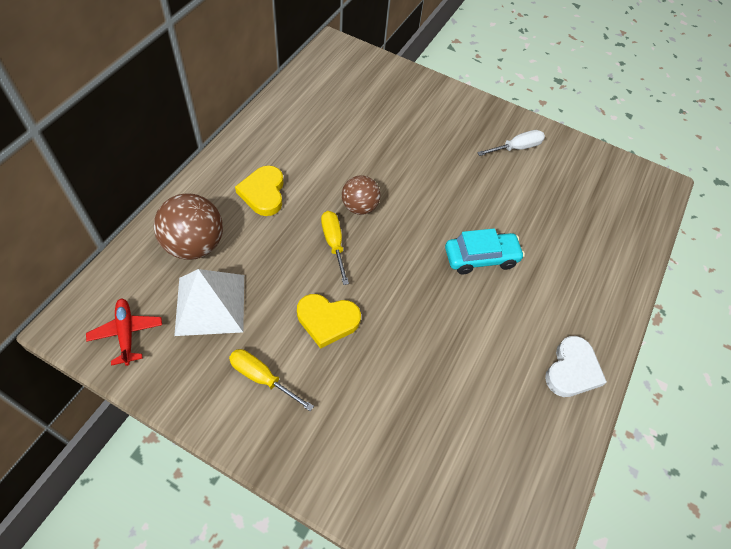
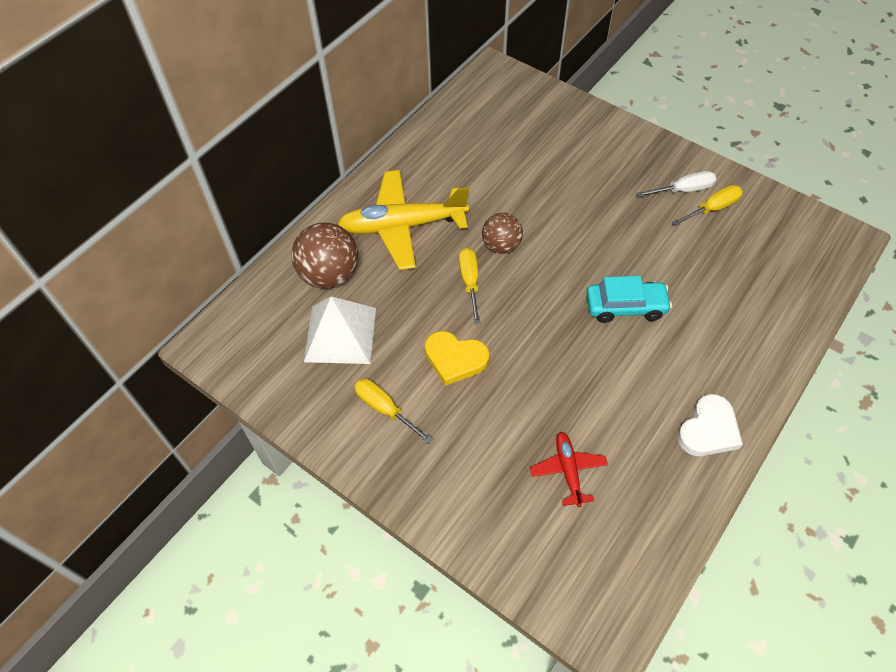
camera: 15 degrees right, 0 degrees up
red plane [86,298,162,366] -> red plane moved to [530,432,608,507]
yellow heart [235,166,284,216] -> yellow plane [337,170,469,270]
none -> yellow screwdriver [672,185,743,226]

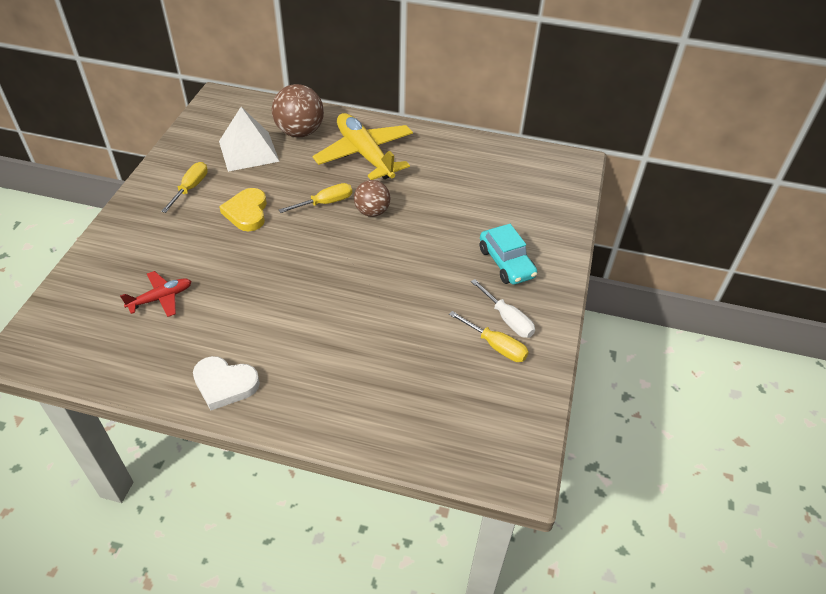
camera: 65 degrees right, 10 degrees down
turquoise car [586,276,672,323] -> turquoise car moved to [480,224,538,285]

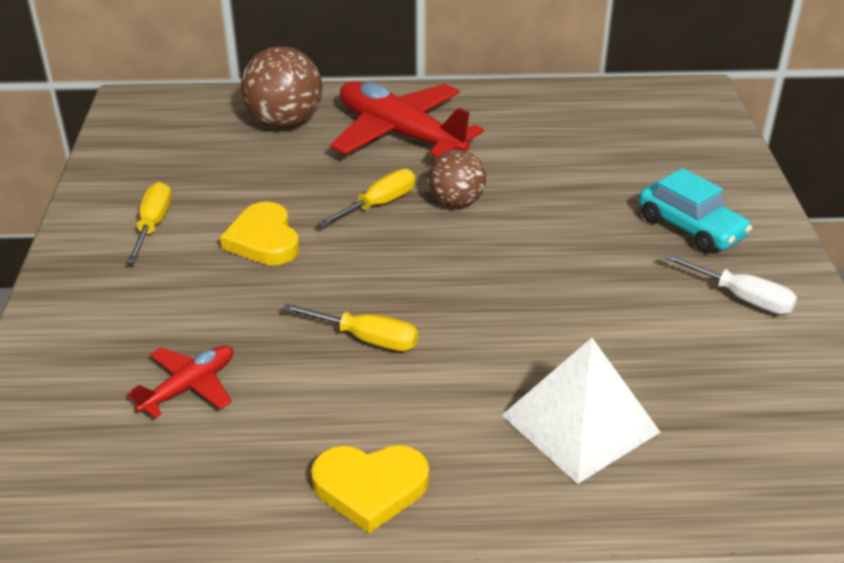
camera: 15 degrees left, 10 degrees down
white heart [193,356,260,410] -> yellow heart [311,445,429,533]
white pyramid [219,107,280,172] -> white pyramid moved to [502,338,660,484]
yellow plane [313,113,413,180] -> red plane [330,81,484,158]
yellow screwdriver [449,311,529,362] -> yellow screwdriver moved to [283,303,418,351]

